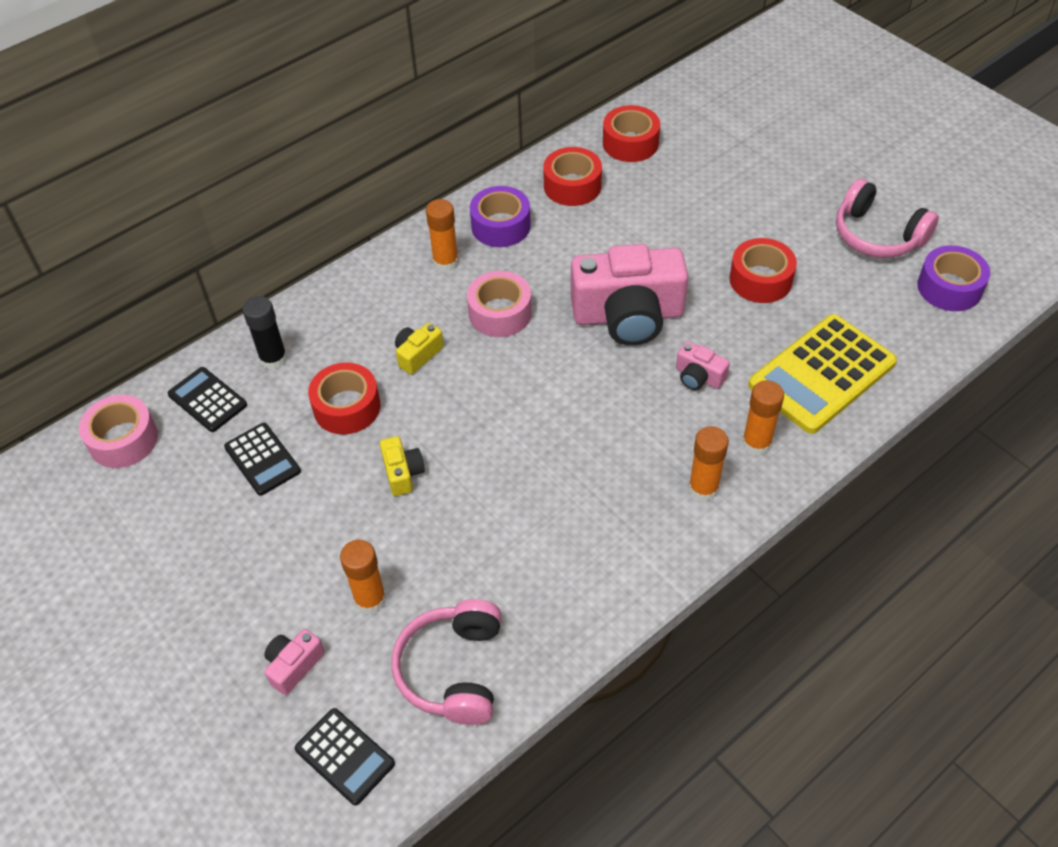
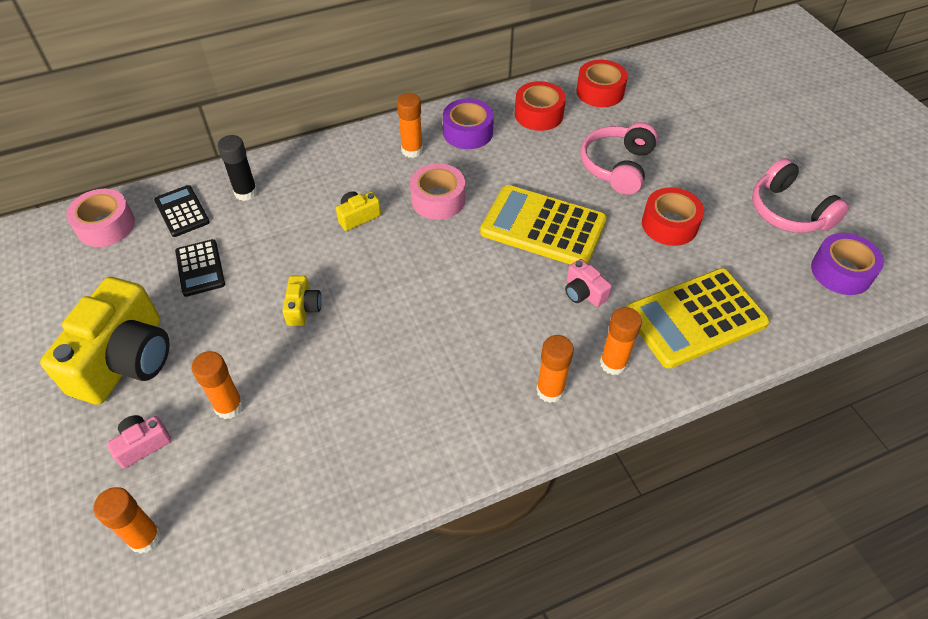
camera: 15 degrees right, 0 degrees up
black calculator [295,708,395,805] -> orange glue stick [93,487,161,554]
red tape [308,363,380,434] -> none
pink headphones [392,599,501,725] -> pink headphones moved to [580,122,658,195]
pink camera [571,244,688,346] -> yellow calculator [480,185,607,265]
none -> yellow camera [40,277,170,405]

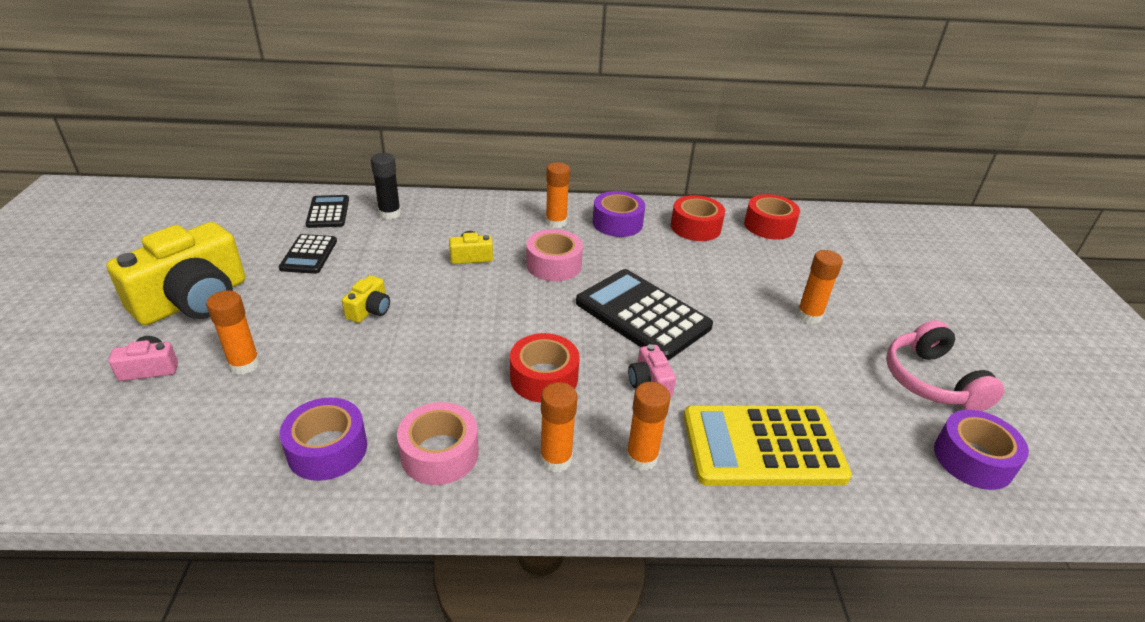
camera: 20 degrees right, 15 degrees down
pink tape [67,189,135,247] -> pink tape moved to [397,402,479,485]
orange glue stick [93,487,161,554] -> orange glue stick moved to [797,250,843,324]
yellow calculator [480,185,607,265] -> black calculator [576,269,713,360]
pink headphones [580,122,658,195] -> none
red tape [642,187,704,246] -> red tape moved to [510,333,580,403]
none -> purple tape [280,397,367,481]

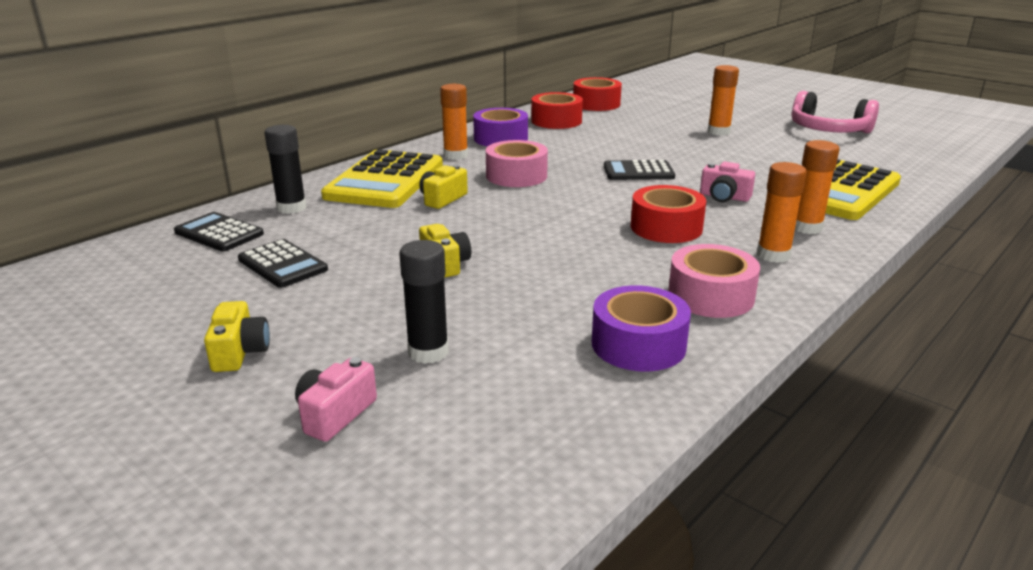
camera: 45 degrees left, 10 degrees down
yellow camera [106,222,245,325] -> yellow camera [204,301,270,372], size x0.43
orange glue stick [206,291,260,375] -> black glue stick [399,240,449,364]
black calculator [576,269,713,360] -> black calculator [604,160,675,180], size x0.54
purple tape [934,410,1029,490] -> none
none -> yellow calculator [321,149,443,208]

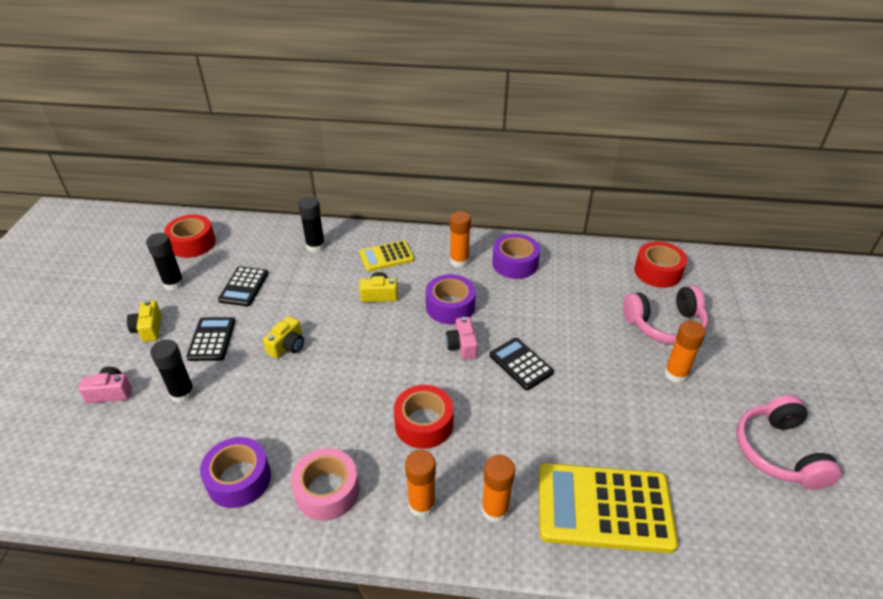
camera: 55 degrees right, 15 degrees up
black calculator [174,212,264,252] -> black calculator moved to [186,317,235,361]
yellow camera [204,301,270,372] -> yellow camera turned 120 degrees clockwise [127,300,162,342]
yellow calculator [321,149,443,208] -> yellow calculator [359,240,414,271], size x0.54
pink tape [486,140,548,187] -> purple tape [426,274,476,324]
red tape [531,92,583,129] -> red tape moved to [164,215,216,258]
pink camera [700,162,755,202] -> pink camera moved to [446,317,478,360]
none -> black glue stick [146,233,184,291]
none -> pink headphones [623,286,708,345]

